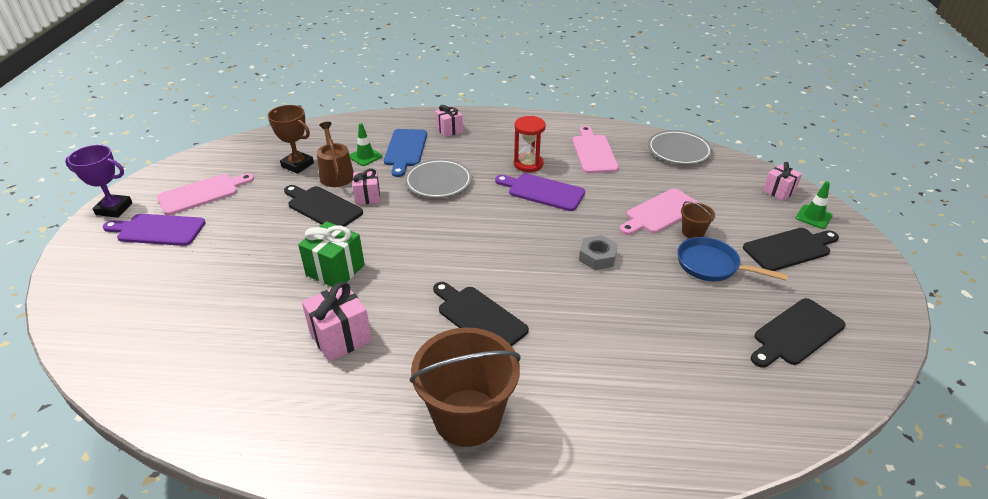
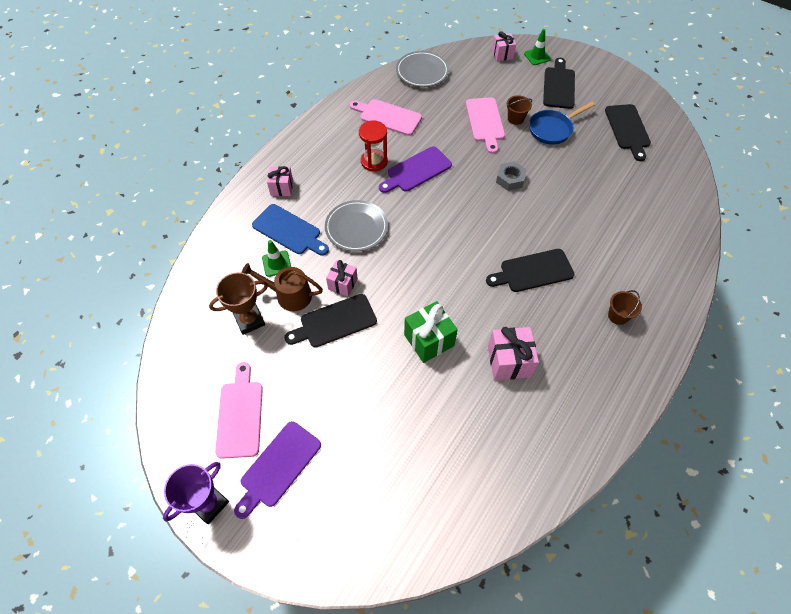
camera: 60 degrees left, 20 degrees up
brown bucket [410,328,521,447] -> brown bucket [608,290,642,325], size x0.43

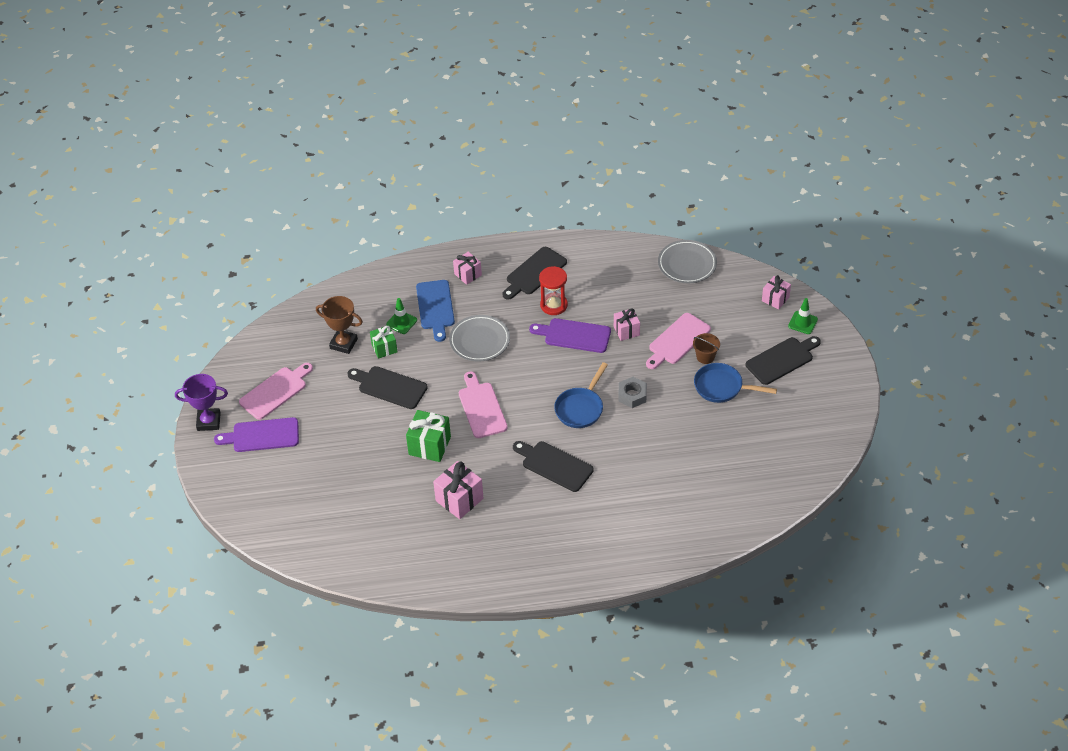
camera: 50 degrees right, 10 degrees down
brown watering can [242,263,323,312] -> green gift [370,325,397,359]
pink gift [326,260,358,297] -> pink gift moved to [614,308,640,341]
pink cutting board [350,99,422,136] -> pink cutting board moved to [458,371,508,438]
black cutting board [605,104,651,161] -> black cutting board moved to [502,247,567,300]
brown bucket [608,290,642,325] -> none
none -> blue pan [554,362,608,428]

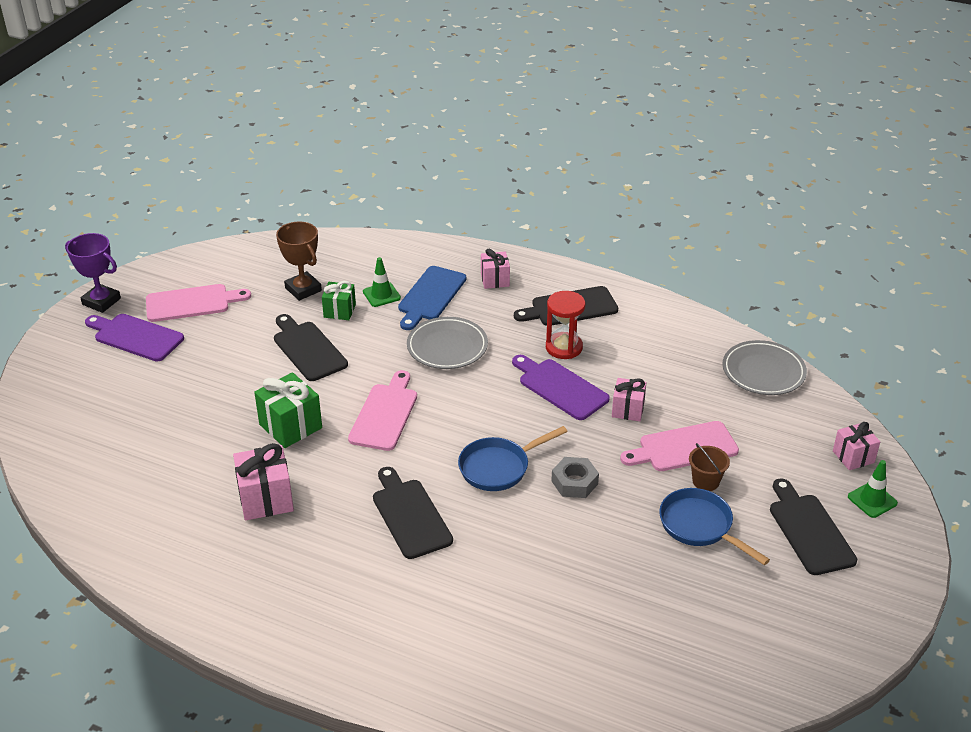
camera: 30 degrees right, 10 degrees down
black cutting board [746,336,821,385] -> black cutting board turned 105 degrees counterclockwise [770,479,857,575]

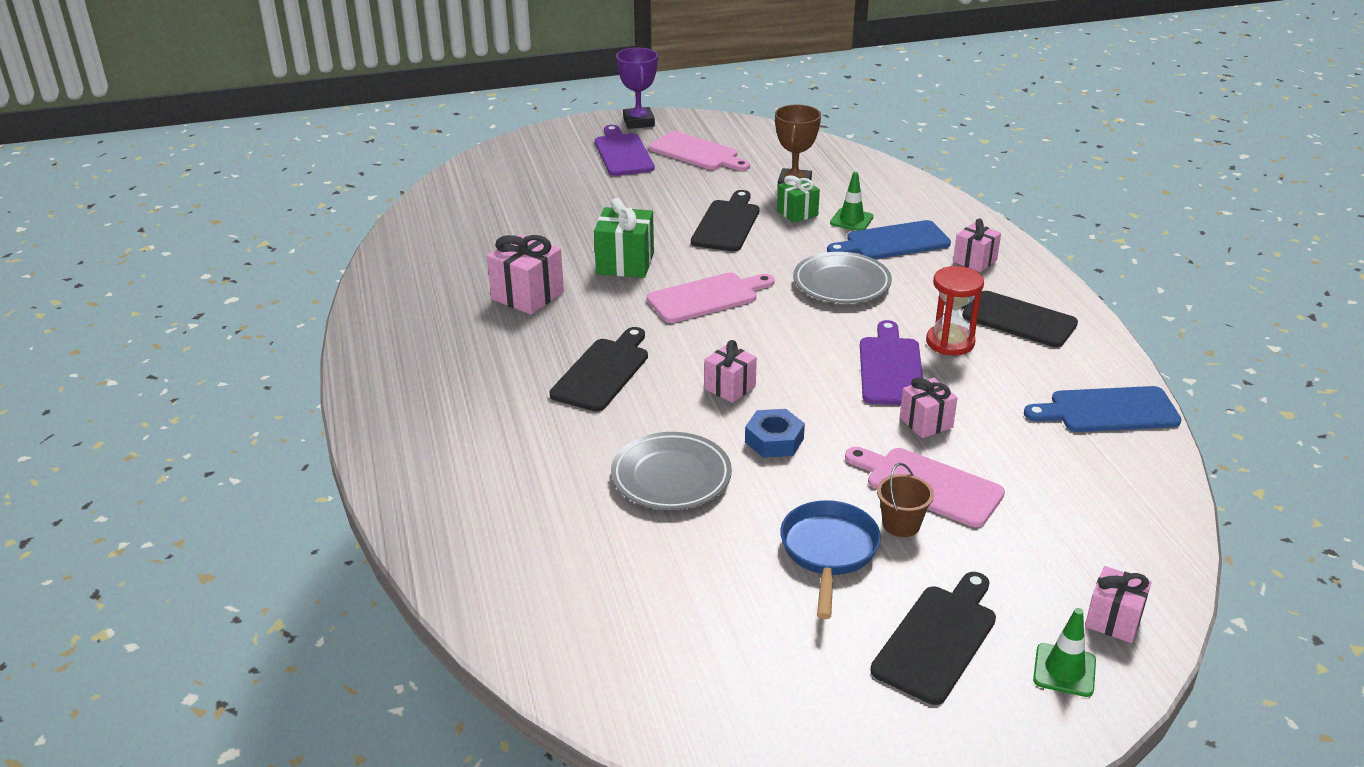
camera: 50 degrees right, 5 degrees down
blue pan [458,426,568,491] -> pink gift [704,340,757,403]
grey nut [551,457,599,498] -> blue nut [745,409,805,458]
grey plate [722,340,807,395] -> grey plate moved to [611,432,732,510]
none -> blue cutting board [1024,386,1182,432]

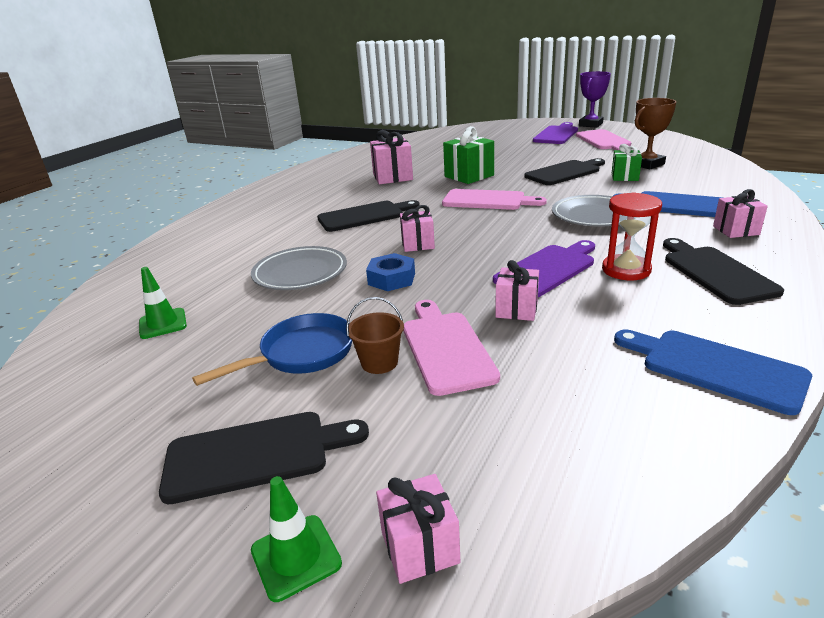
camera: 45 degrees right, 5 degrees down
green traffic cone [830,172,874,231] -> green traffic cone moved to [139,267,187,339]

